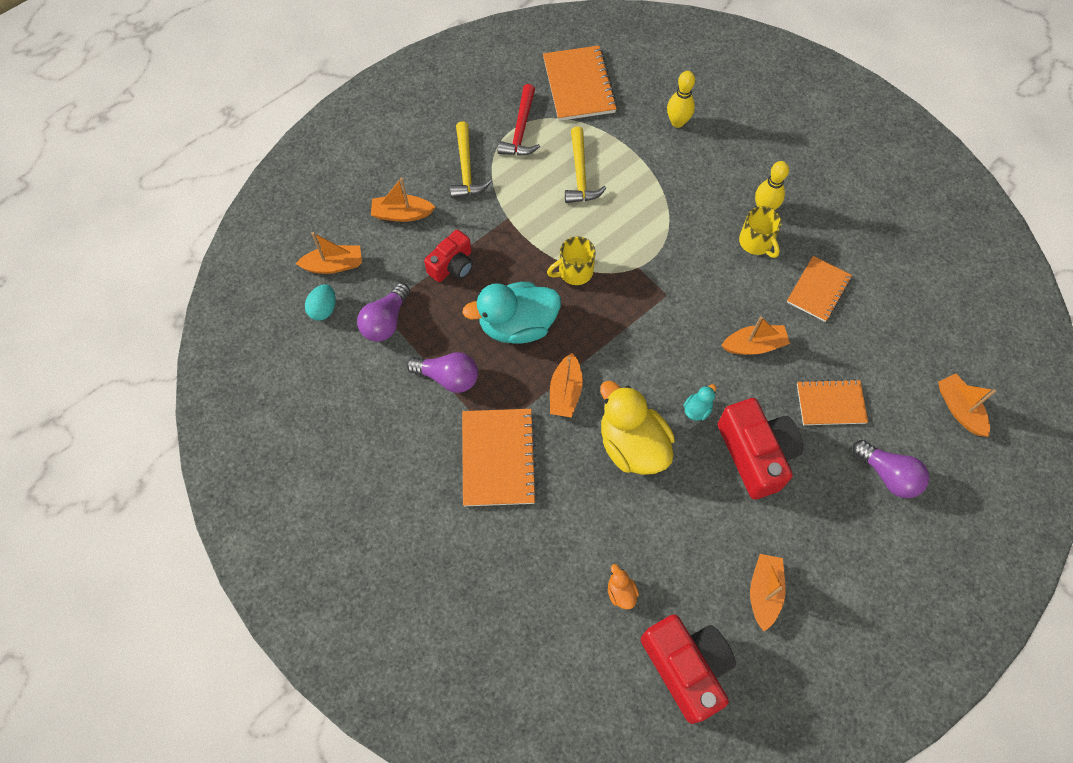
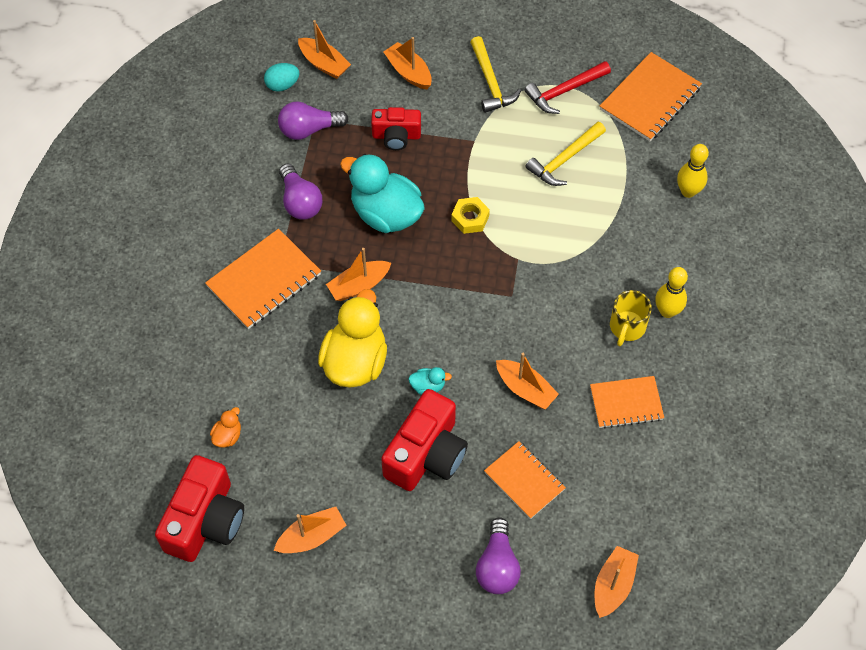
camera: 50 degrees right, 5 degrees down
yellow hammer [450,121,492,198] -> yellow hammer turned 60 degrees counterclockwise [470,36,521,113]
yellow mug [547,236,596,285] -> yellow nut [451,197,490,234]

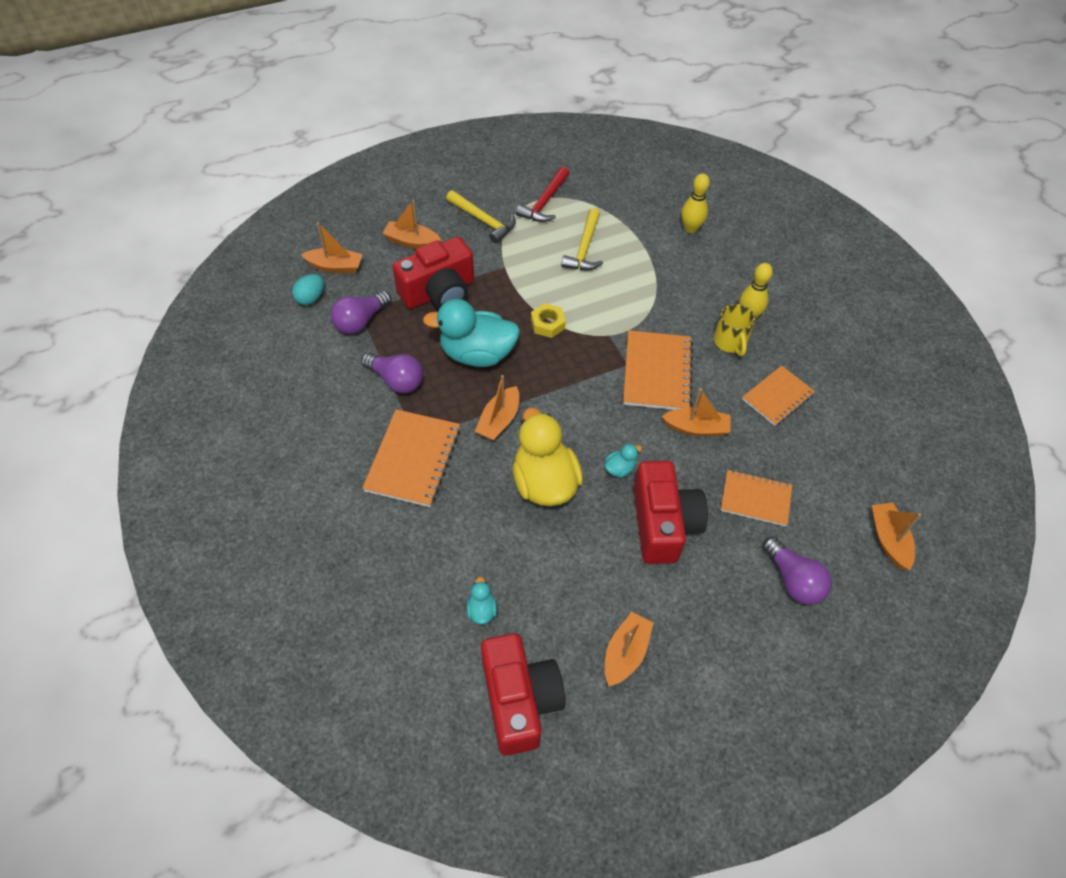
camera: 35 degrees left, 5 degrees down
orange duck [210,407,241,448] -> turquoise duck [467,577,497,625]
red camera [371,107,421,150] -> red camera [392,237,474,309], size x1.65
orange notebook [600,52,702,141] -> orange notebook moved to [623,330,693,410]

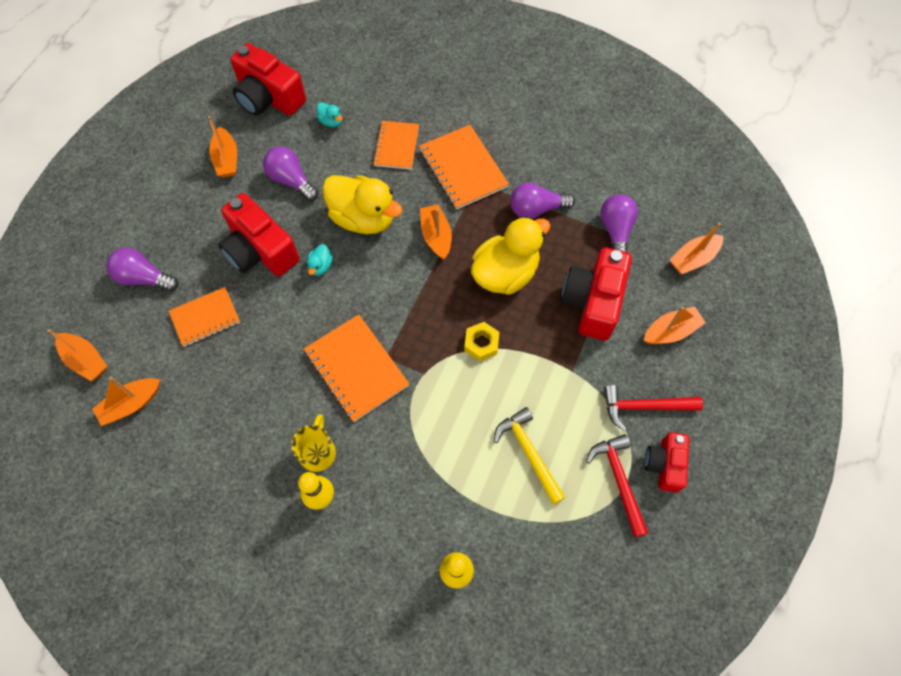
camera: 140 degrees right, 10 degrees up
turquoise egg [292,274,324,305] -> none
turquoise duck [423,299,520,367] -> yellow duck [471,217,550,295]
yellow hammer [446,190,516,243] -> red hammer [604,385,703,431]
orange boat [662,388,731,436] -> orange boat moved to [92,377,160,426]
yellow mug [714,304,755,356] -> yellow mug turned 60 degrees clockwise [291,414,336,472]
orange notebook [742,366,815,426] -> orange notebook moved to [373,121,419,170]
none -> purple light bulb [263,146,318,201]
none -> red camera [644,432,689,493]

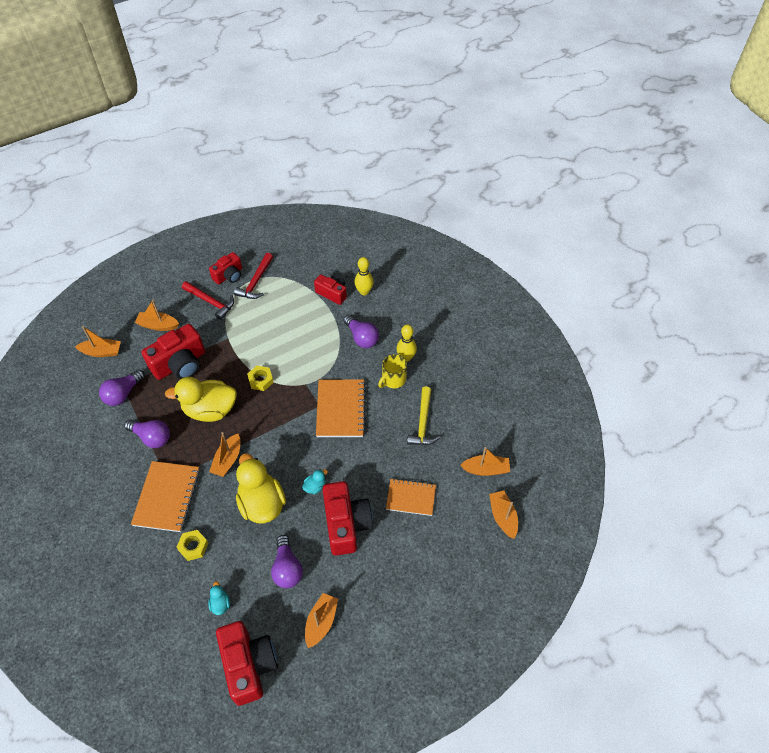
camera: 145 degrees left, 10 degrees down
purple light bulb [106,248,178,292] -> purple light bulb moved to [344,315,379,348]
orange notebook [373,121,419,170] -> yellow nut [176,530,208,561]
yellow hammer [494,407,566,505] -> yellow hammer moved to [407,386,440,445]
none -> red camera [314,274,347,305]

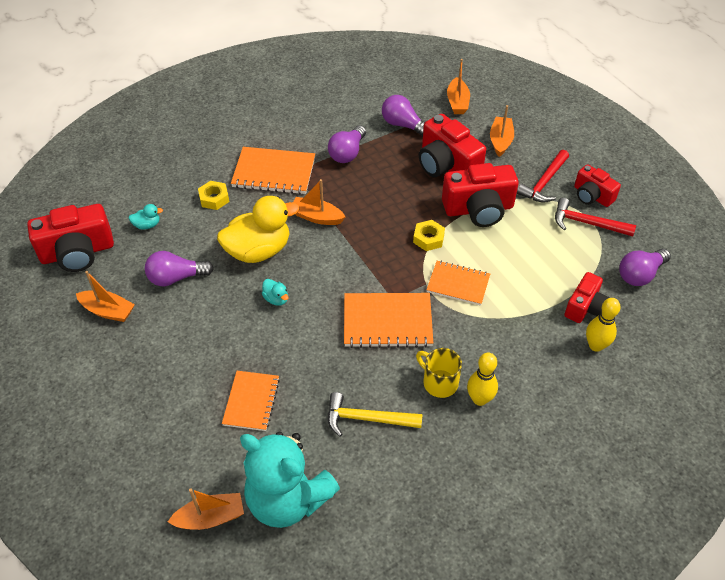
camera: 90 degrees right, 5 degrees down
yellow duck [165,377,237,422] -> none
red camera [323,481,373,556] -> red camera moved to [442,163,519,227]
purple light bulb [344,315,379,348] -> purple light bulb moved to [619,249,671,286]
orange boat [460,447,510,476] -> turquoise teddy bear [240,432,340,528]
none -> orange notebook [426,261,490,306]

